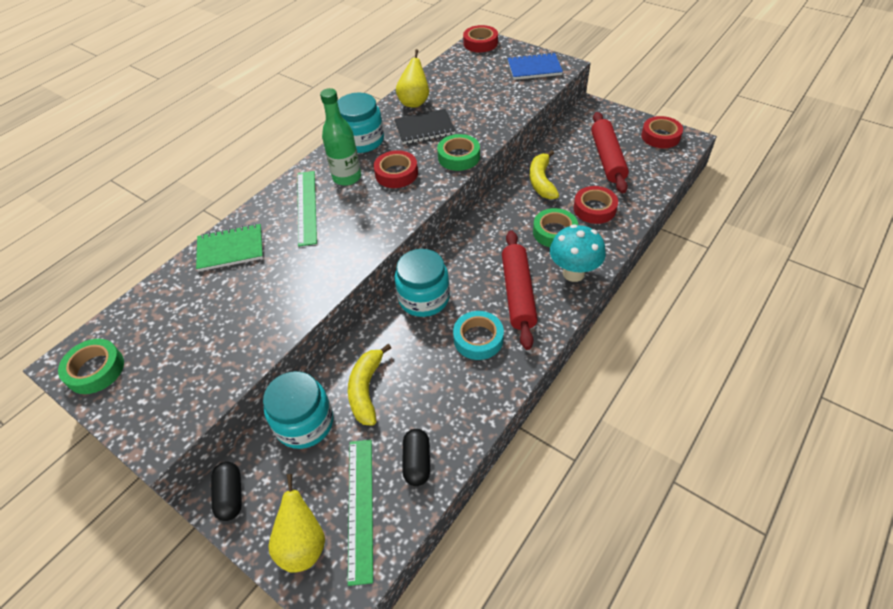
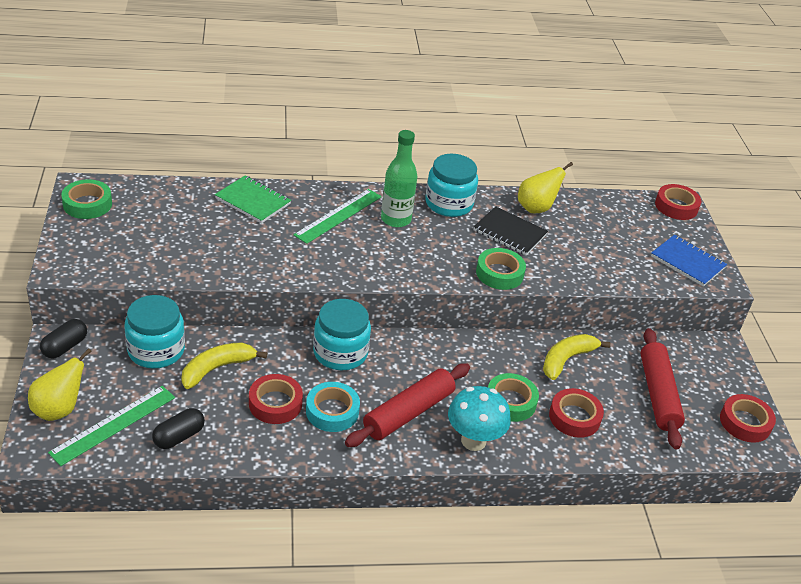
camera: 40 degrees right, 10 degrees down
red tape [374,150,418,188] -> red tape moved to [249,374,303,424]
red rolling pin [591,112,629,193] -> red rolling pin turned 45 degrees counterclockwise [640,328,685,449]

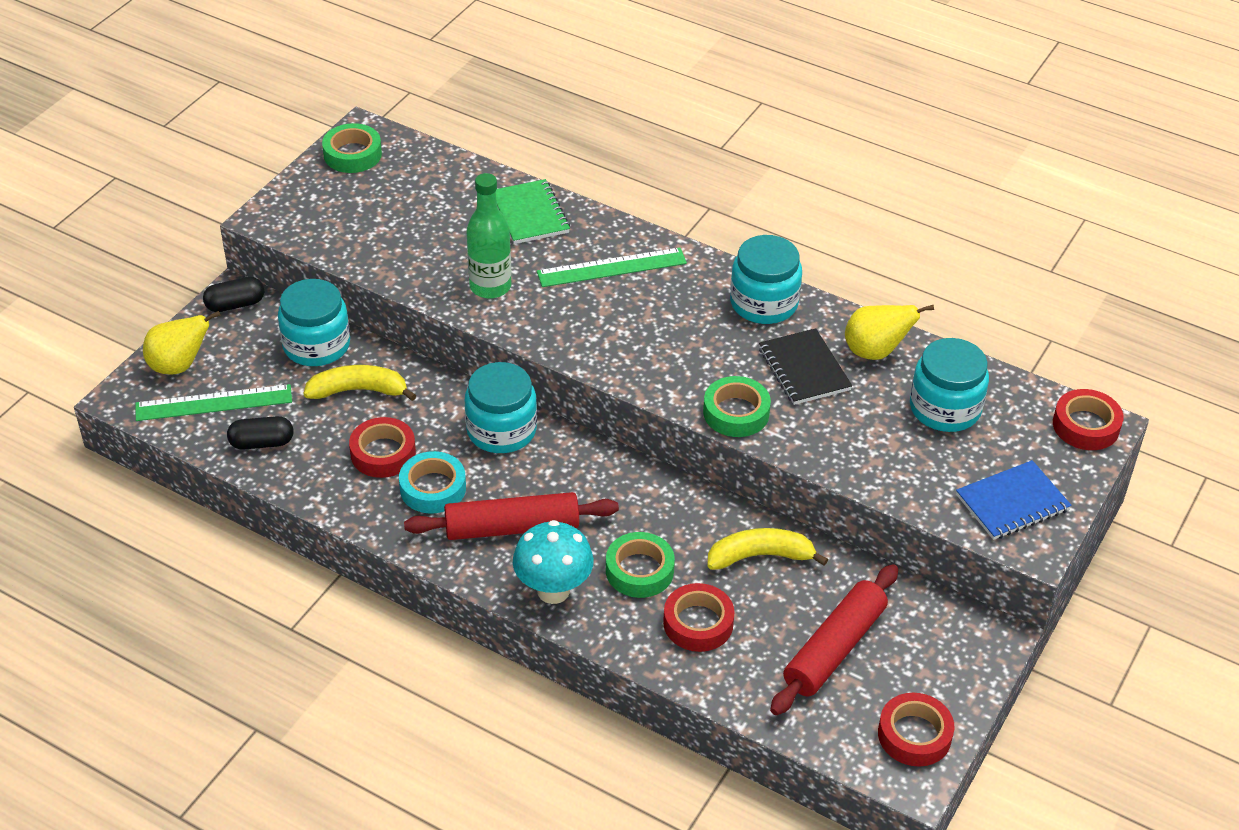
camera: 40 degrees right, 5 degrees up
green bottle [381,130,418,227] -> green bottle moved to [466,173,511,299]
blue notebook [651,235,727,287] -> blue notebook turned 75 degrees clockwise [956,460,1072,540]
none -> turquoise jar [910,338,989,432]

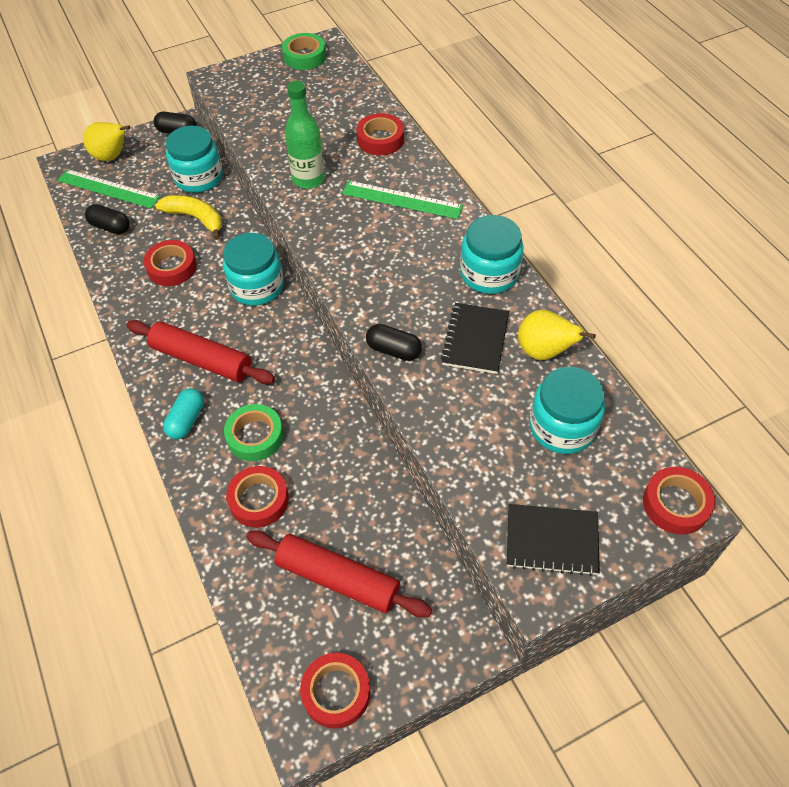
camera: 35 degrees right, 10 degrees up
turquoise tape [399,451,466,513] -> none
green notebook [496,179,570,244] -> red tape [356,113,404,155]
turquoise mushroom [513,520,594,604] -> turquoise capsule [163,388,204,439]
green tape [703,376,771,437] -> black capsule [366,324,422,361]
yellow banana [708,528,828,570] -> none
red rolling pin [770,564,898,715] -> red rolling pin turned 45 degrees clockwise [247,530,432,618]
blue notebook [956,460,1072,540] -> black notebook [507,504,600,576]

